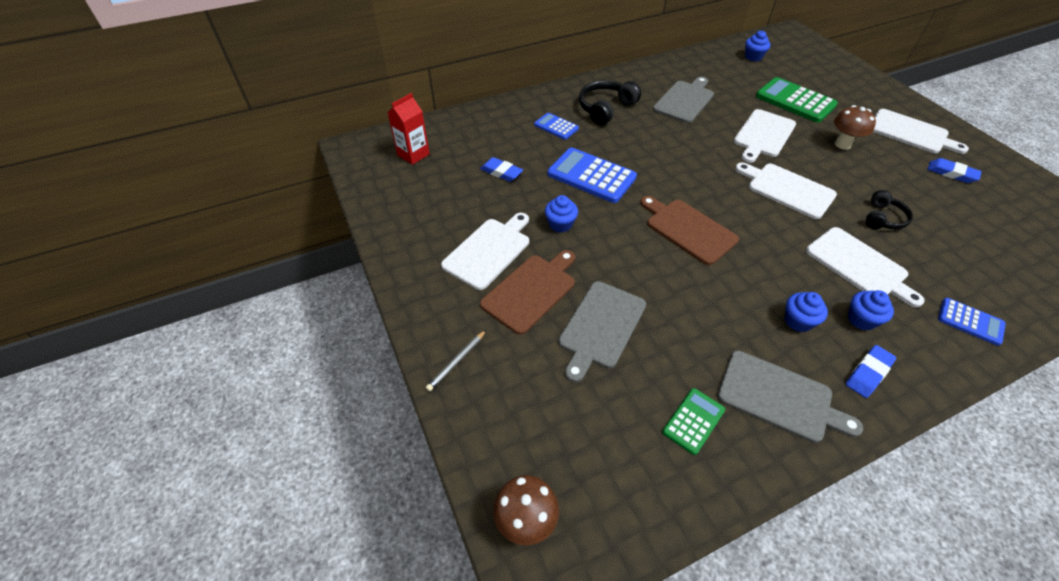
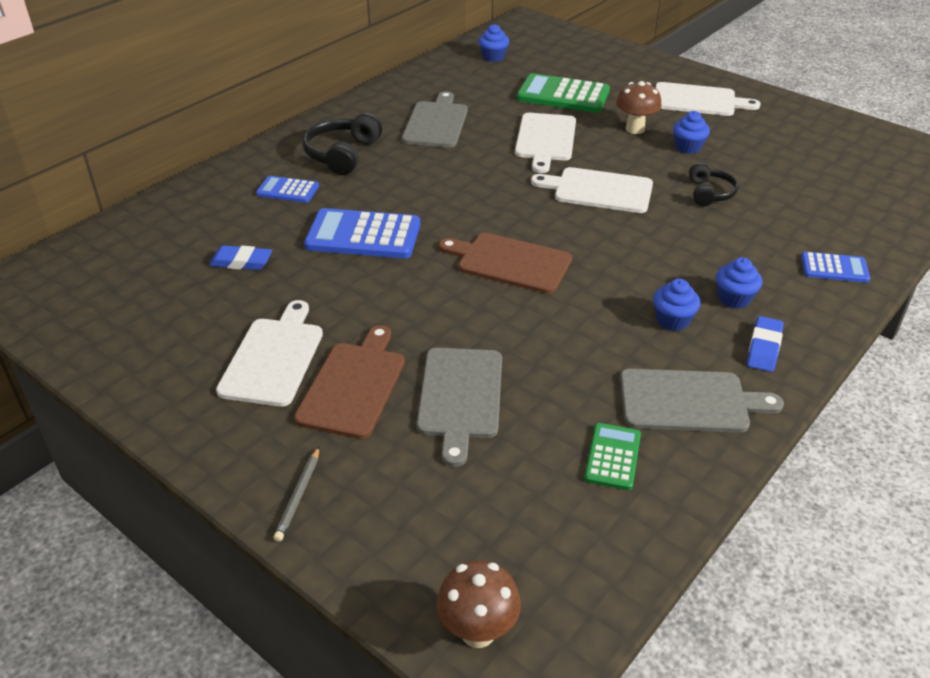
camera: 25 degrees left, 10 degrees down
red carton [387,93,430,165] -> none
blue cupcake [545,195,578,233] -> blue cupcake moved to [673,111,710,154]
white cutting board [806,227,925,308] -> none
blue eraser [928,158,982,183] -> none

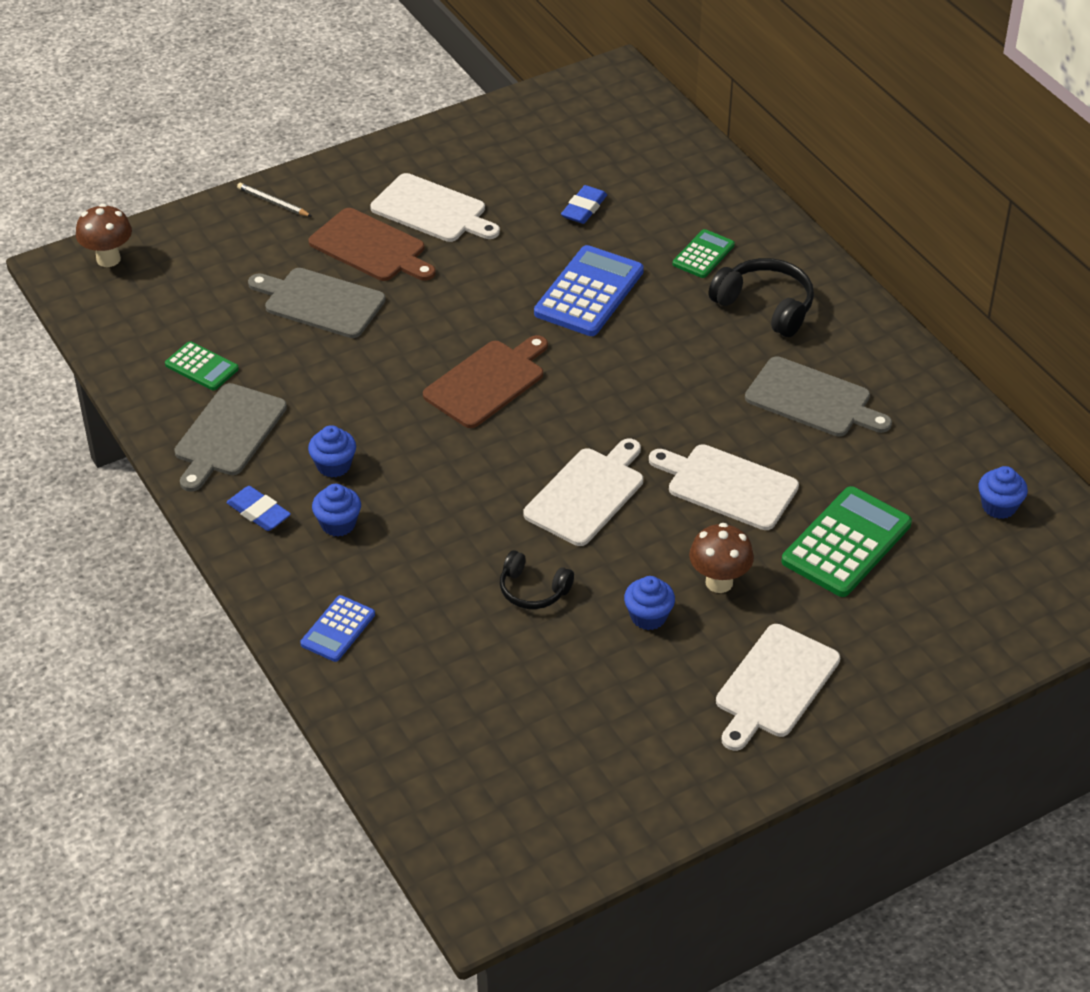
camera: 110 degrees right, 5 degrees up
blue calculator [256,176,319,203] -> green calculator [673,229,735,278]

